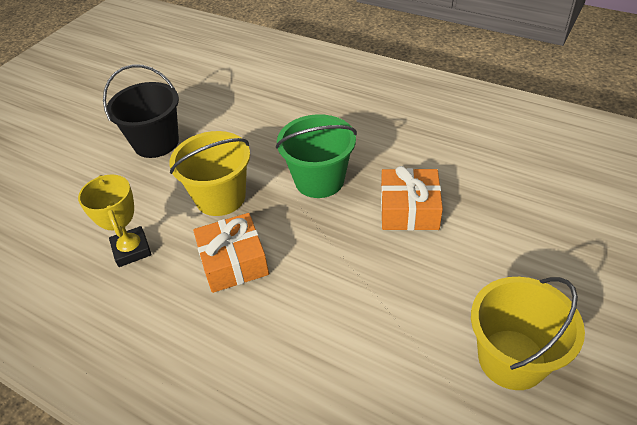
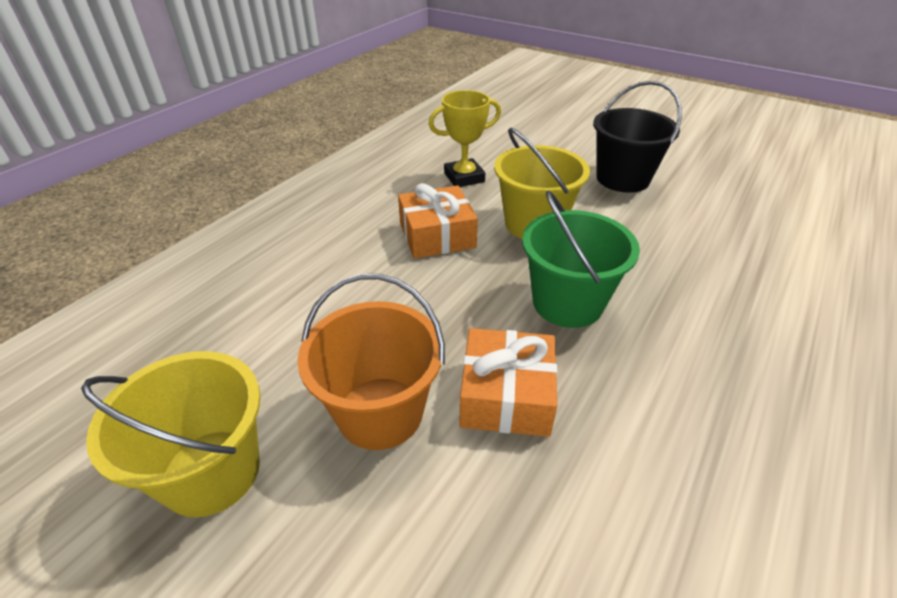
camera: 90 degrees right, 5 degrees down
none -> orange bucket [297,274,445,450]

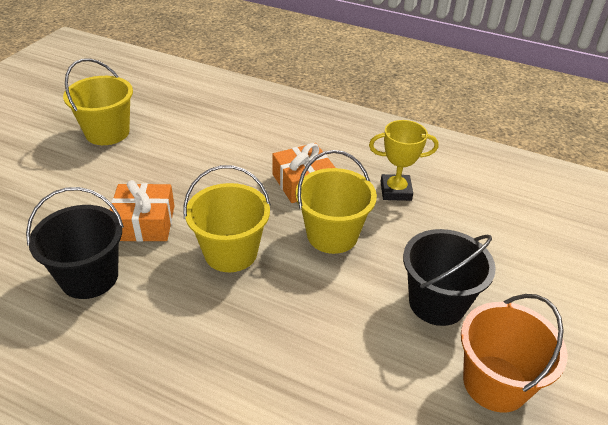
camera: 80 degrees right, 0 degrees up
orange bucket [297,274,445,450] -> orange bucket moved to [461,294,568,412]
yellow trophy [429,90,501,187] -> yellow trophy turned 60 degrees counterclockwise [369,120,439,201]
green bucket [522,191,640,328] -> yellow bucket [183,165,271,272]
none -> black bucket [26,187,124,299]

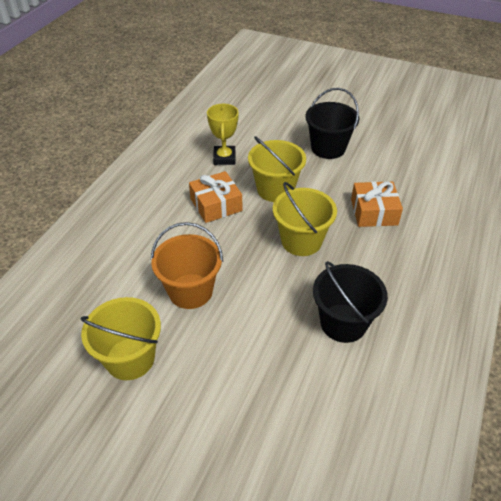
camera: 90 degrees left, 5 degrees up
orange gift [110,180,175,242] -> orange gift moved to [351,181,403,227]
orange bucket [461,294,568,412] -> orange bucket moved to [151,222,223,309]

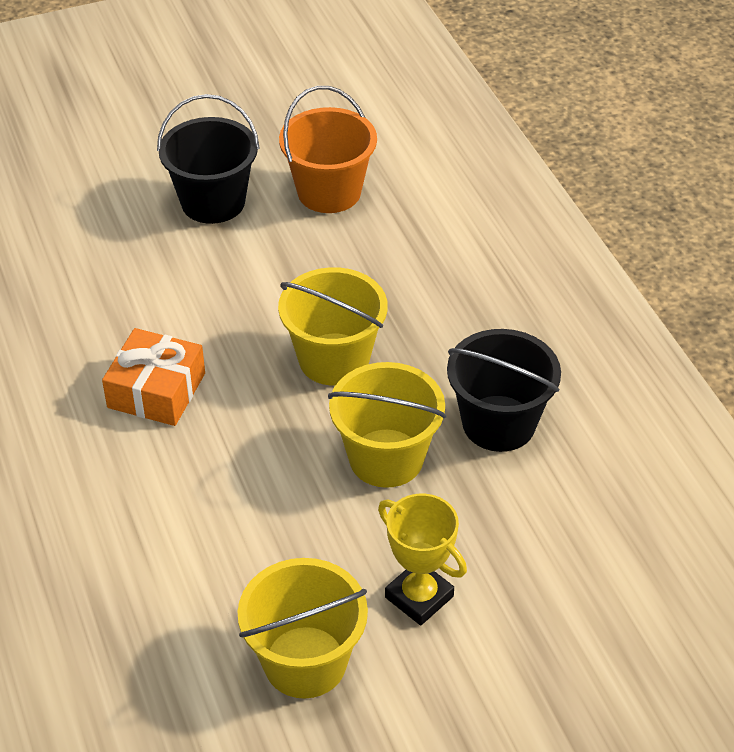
camera: 45 degrees left, 0 degrees up
orange bucket [151,222,223,309] -> orange bucket moved to [279,86,377,213]
yellow trophy [207,104,239,165] -> yellow trophy moved to [378,494,467,625]
yellow bucket [248,136,306,202] -> yellow bucket moved to [328,362,447,488]
orange gift [351,181,403,227] -> none

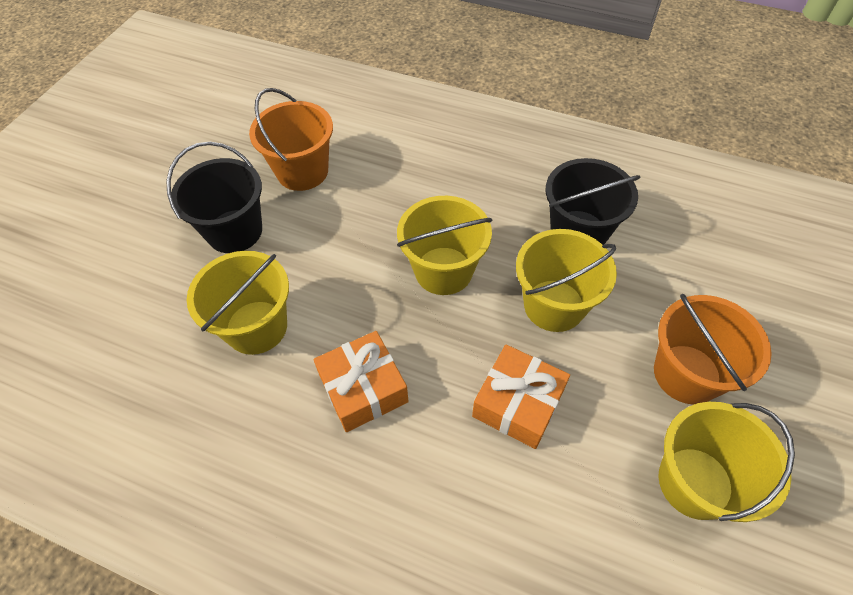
camera: 45 degrees left, 10 degrees up
yellow trophy [378,494,467,625] -> orange bucket [654,294,772,404]
none -> yellow bucket [187,251,289,355]
none -> orange gift [472,345,570,449]

